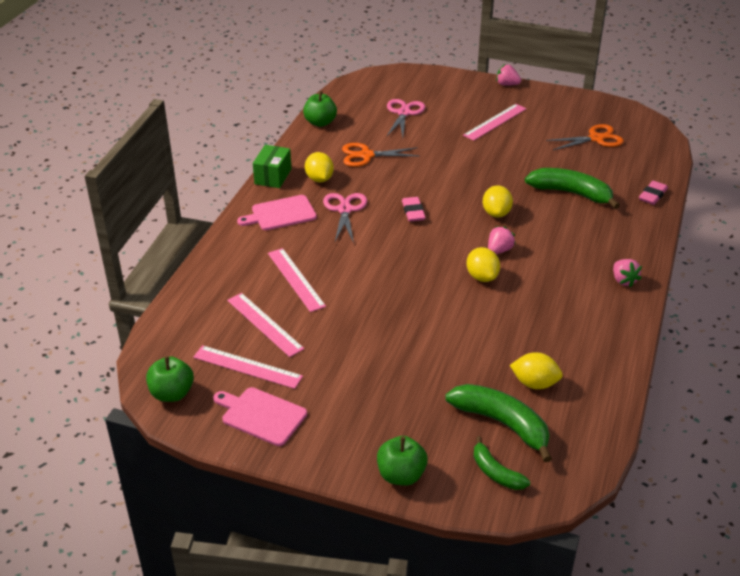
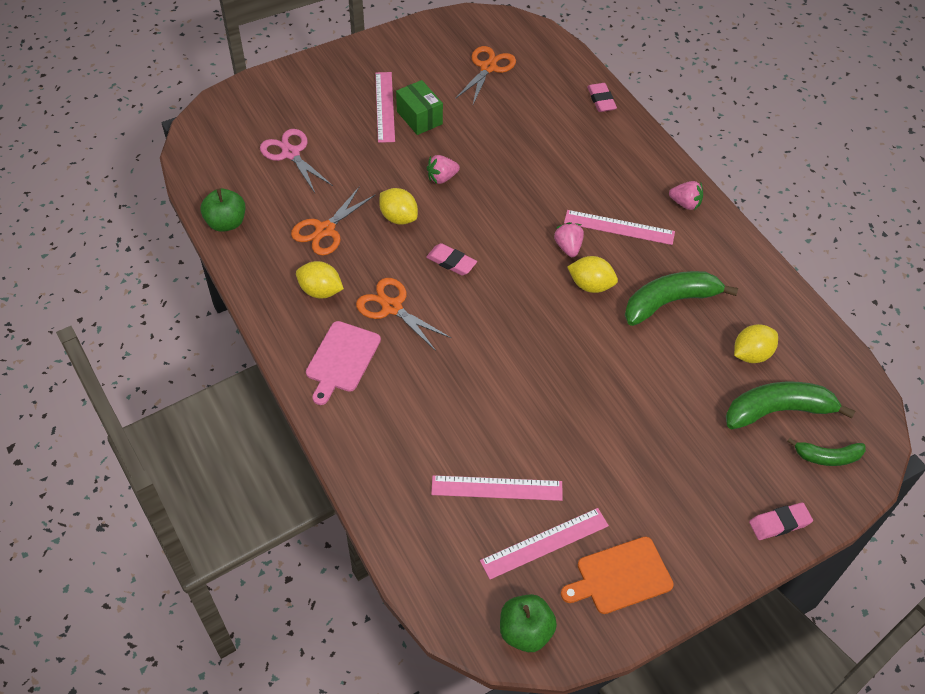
camera: 50 degrees left, 15 degrees up
pink cutting board [213,387,307,446] -> orange cutting board [561,536,674,614]
green box [253,145,291,188] -> green box moved to [396,80,443,135]
pink ruler [268,248,326,312] -> pink ruler moved to [564,210,675,245]
pink scissors [323,193,367,243] -> orange scissors [356,278,451,351]
green apple [377,436,428,486] -> pink eraser [749,502,813,540]
yellow lemon [483,185,513,217] -> yellow lemon moved to [379,188,418,225]
pink strawberry [496,64,521,86] -> pink strawberry moved to [427,155,460,184]
green banana [525,168,620,209] -> green banana moved to [625,271,738,326]

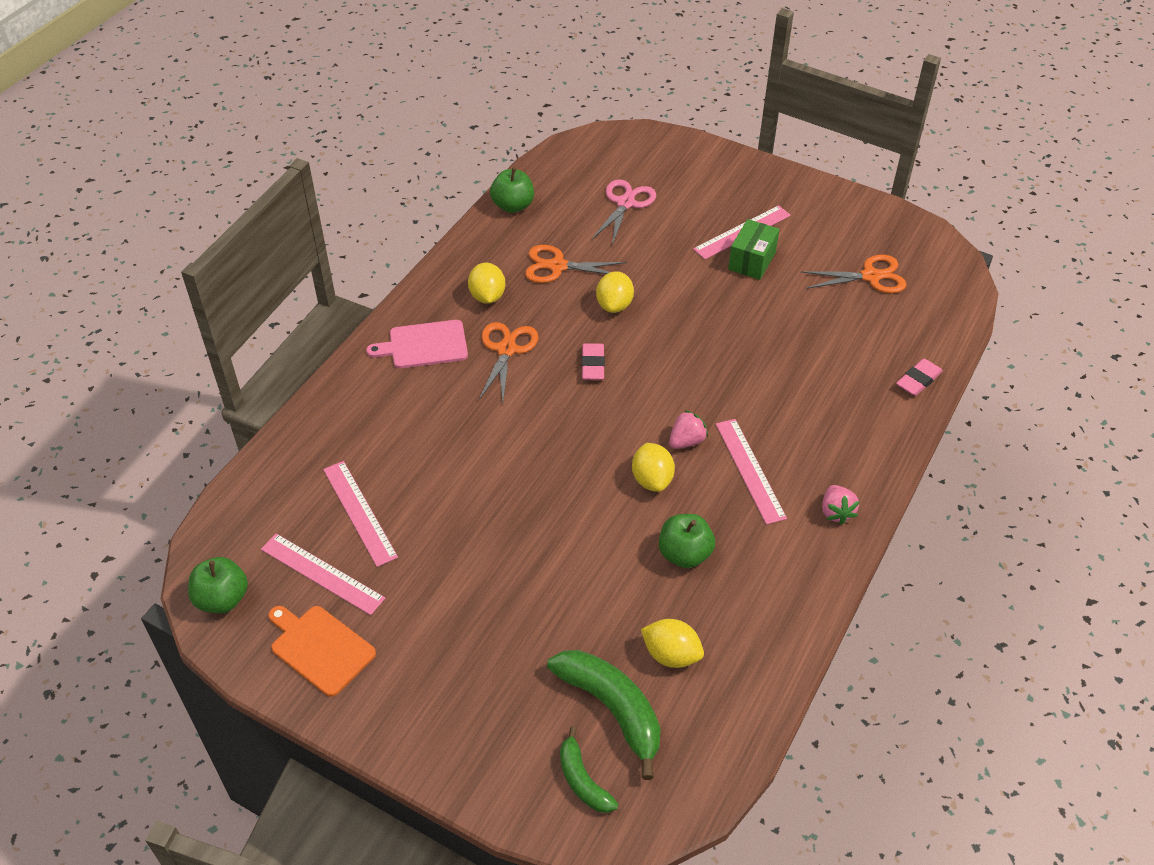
camera: 60 degrees right, 5 degrees down
pink strawberry [427,155,460,184] -> none
green banana [625,271,738,326] -> green apple [659,514,715,568]
pink eraser [749,502,813,540] -> none

